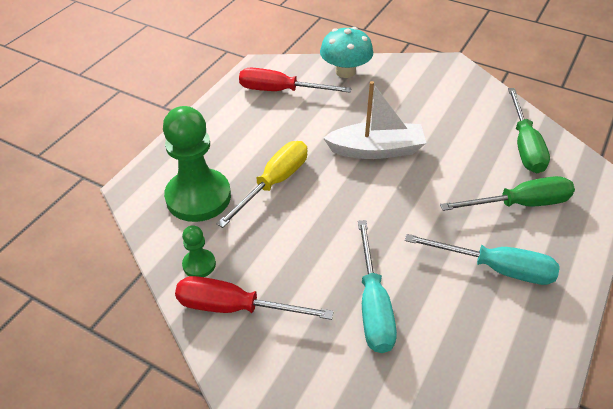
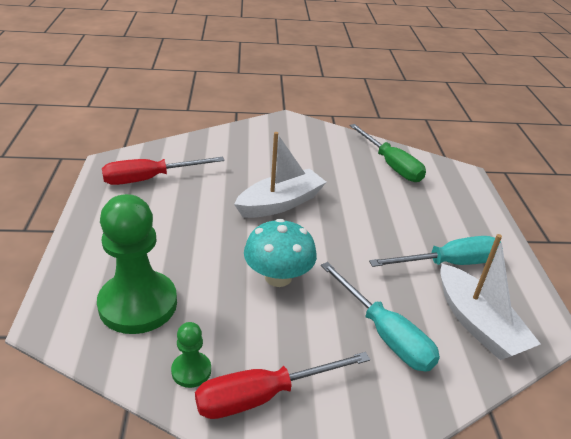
camera: 35 degrees left, 10 degrees down
yellow screwdriver [216,141,307,228] -> none
turquoise mushroom [320,27,373,78] -> turquoise mushroom moved to [244,219,317,287]
green screwdriver [440,176,575,211] -> none
none -> white boat [440,234,541,360]

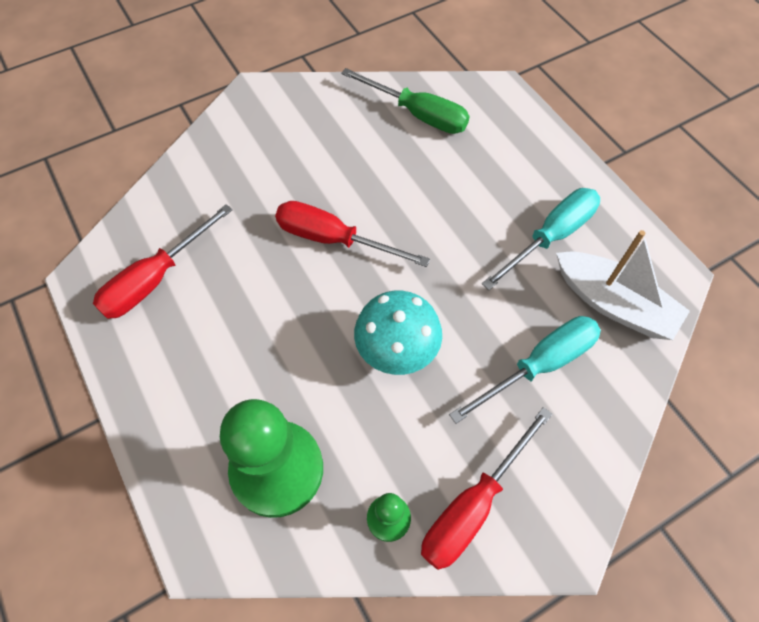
camera: 25 degrees left, 25 degrees up
white boat [234,132,326,218] -> red screwdriver [275,201,430,267]
turquoise screwdriver [321,262,440,372] -> turquoise screwdriver turned 60 degrees counterclockwise [449,316,601,424]

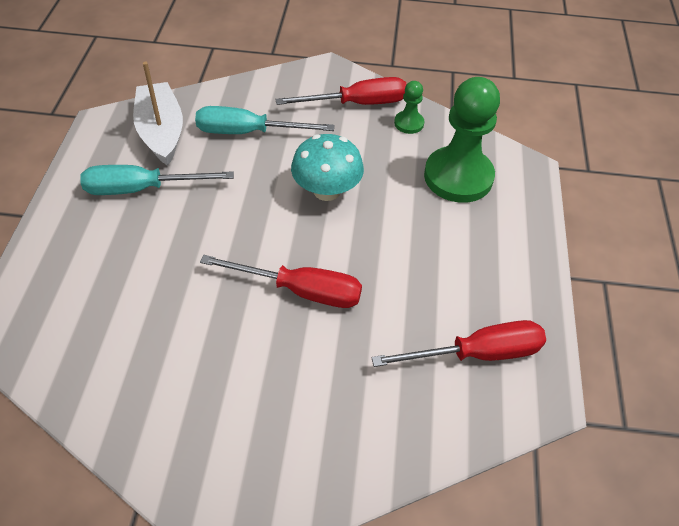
camera: 145 degrees left, 10 degrees down
red screwdriver [275,201,430,267] -> red screwdriver turned 45 degrees counterclockwise [200,255,362,308]
green screwdriver [341,68,470,134] -> none

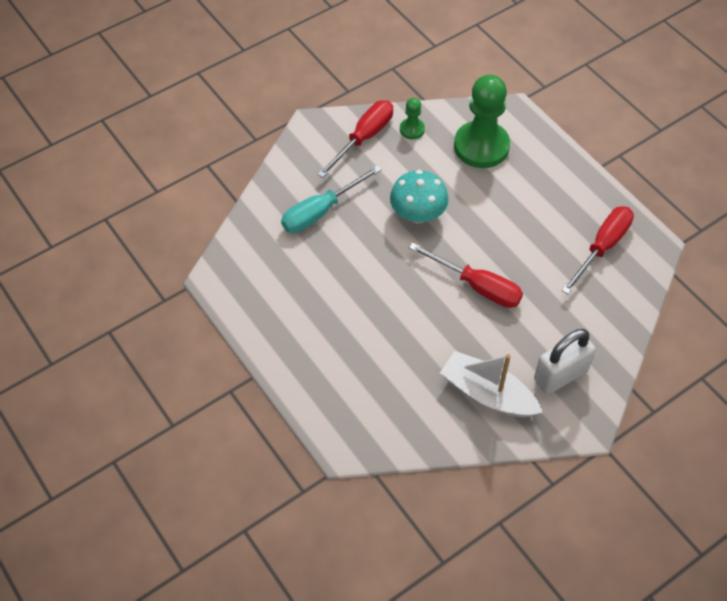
camera: 40 degrees left, 5 degrees up
turquoise screwdriver [80,165,234,195] -> none
white boat [133,62,183,166] -> white boat moved to [440,351,542,417]
red screwdriver [200,255,362,308] -> red screwdriver turned 60 degrees clockwise [409,243,523,308]
none -> white padlock [534,329,596,394]

